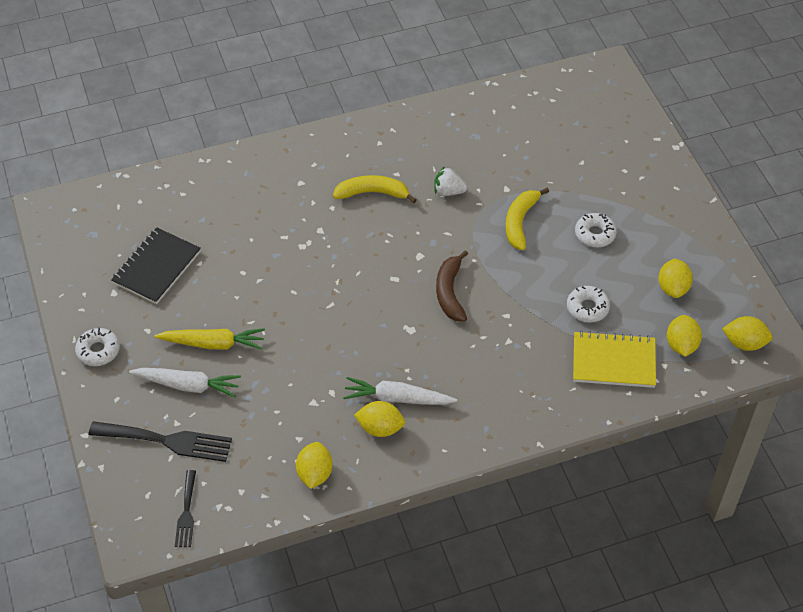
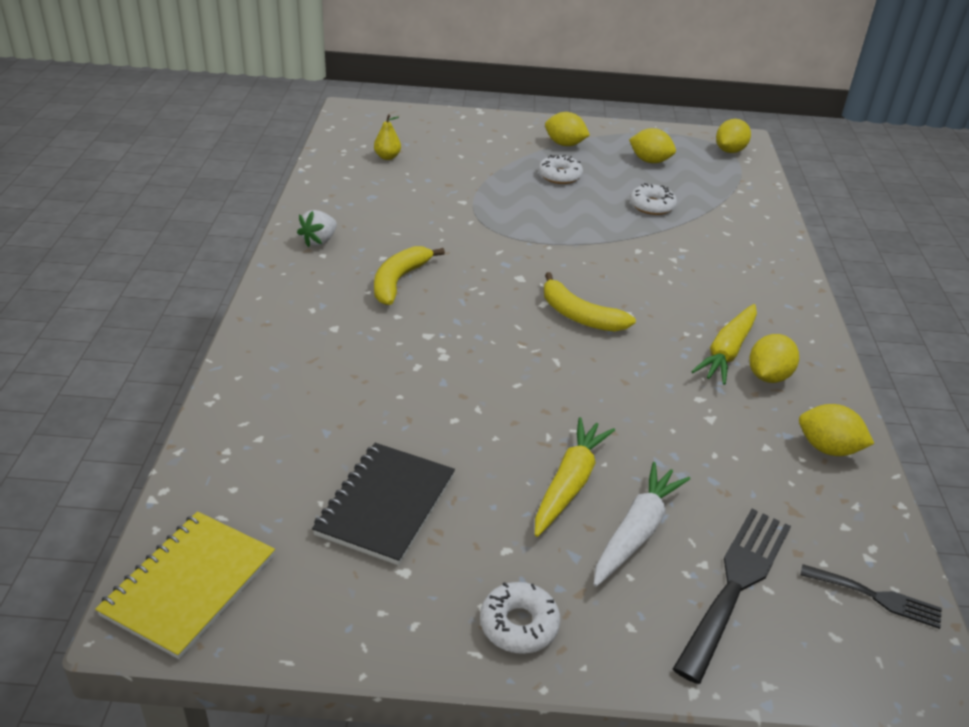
camera: 70 degrees left, 15 degrees down
black notebook [111,227,201,304] -> black notebook turned 60 degrees clockwise [312,443,455,565]
white carrot [343,377,457,405] -> yellow carrot [691,304,757,385]
white strawberry [434,166,467,196] -> white strawberry moved to [297,210,337,247]
brown banana [436,250,468,322] -> none
yellow banana [506,188,549,250] -> yellow banana moved to [544,272,636,332]
yellow notebook [573,331,656,388] -> yellow notebook moved to [95,511,275,659]
yellow lemon [667,315,702,357] -> yellow lemon moved to [545,112,590,146]
none -> yellow pear [374,114,401,160]

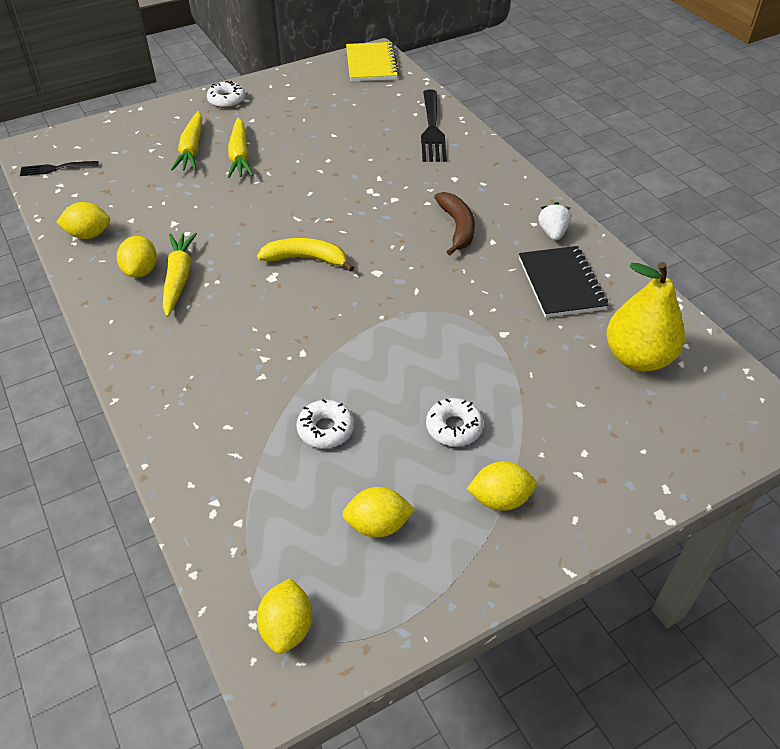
camera: 150 degrees right, 10 degrees up
black notebook [312,443,455,565] -> black notebook moved to [519,246,608,318]
yellow pear [374,114,401,160] -> yellow pear [606,262,685,372], size x2.26
yellow banana [374,246,445,305] -> brown banana [434,192,475,256]
white carrot [594,462,690,587] -> yellow carrot [171,111,202,171]
black fork [673,509,791,684] -> black fork moved to [421,90,447,162]

